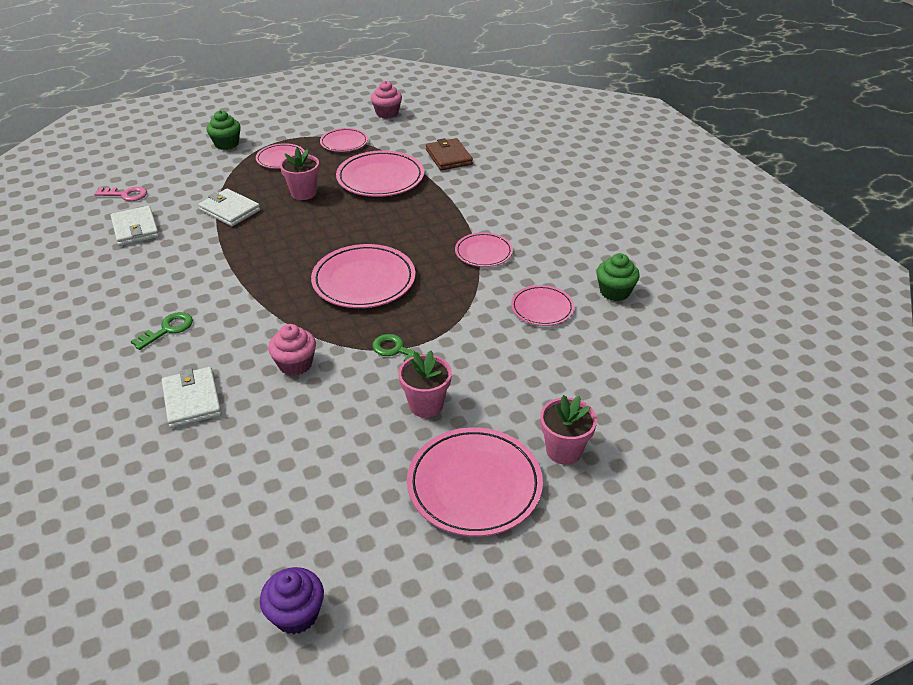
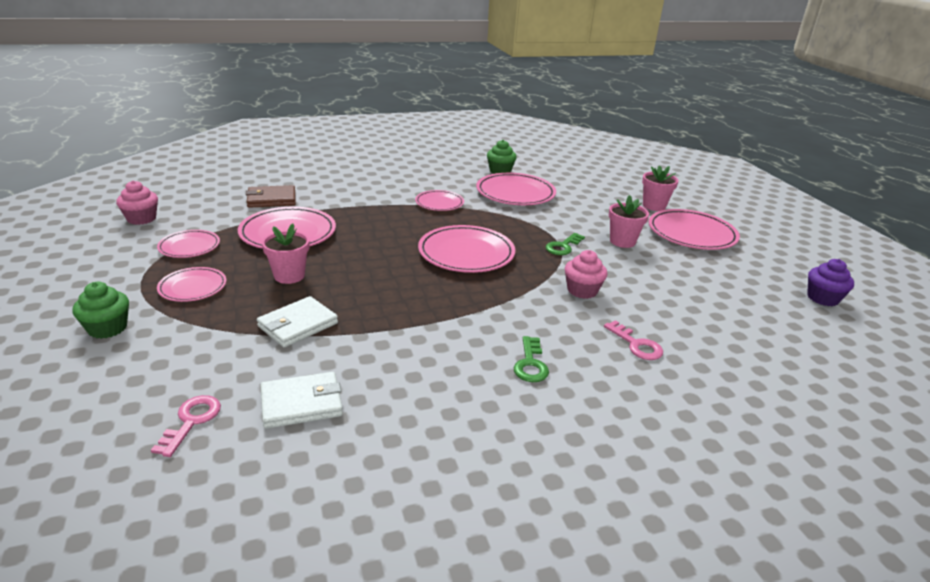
camera: 85 degrees left, 10 degrees down
green key [131,312,193,350] -> green key turned 135 degrees counterclockwise [513,336,549,382]
white wallet [162,367,222,428] -> pink key [604,320,663,360]
pink plate [511,285,574,326] -> pink plate [476,173,556,205], size x1.71

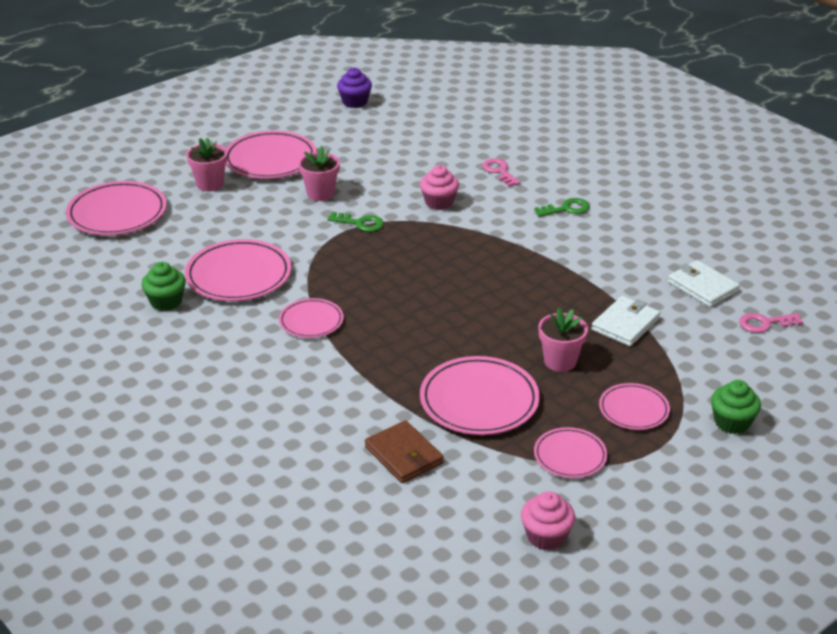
camera: 110 degrees left, 5 degrees up
white wallet [257,296,338,348] -> white wallet turned 75 degrees counterclockwise [591,296,660,346]
pink plate [418,225,515,273] -> pink plate moved to [66,181,167,235]
pink key [604,320,663,360] -> pink key turned 60 degrees counterclockwise [482,158,521,187]

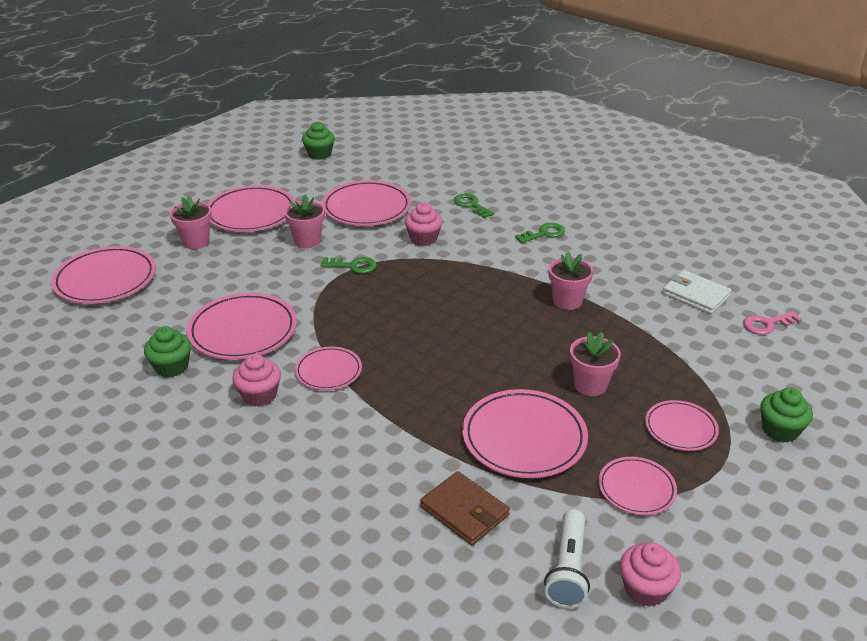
camera: 10 degrees left, 0 degrees up
purple cupcake [337,68,372,108] -> green cupcake [302,122,335,160]
pink key [482,158,521,187] -> green key [454,193,494,218]
white wallet [591,296,660,346] -> none
none -> pink cupcake [232,354,281,407]
none -> pink plate [322,180,411,226]
none -> white flashlight [544,509,590,608]
none -> pink flower pot [549,252,593,310]

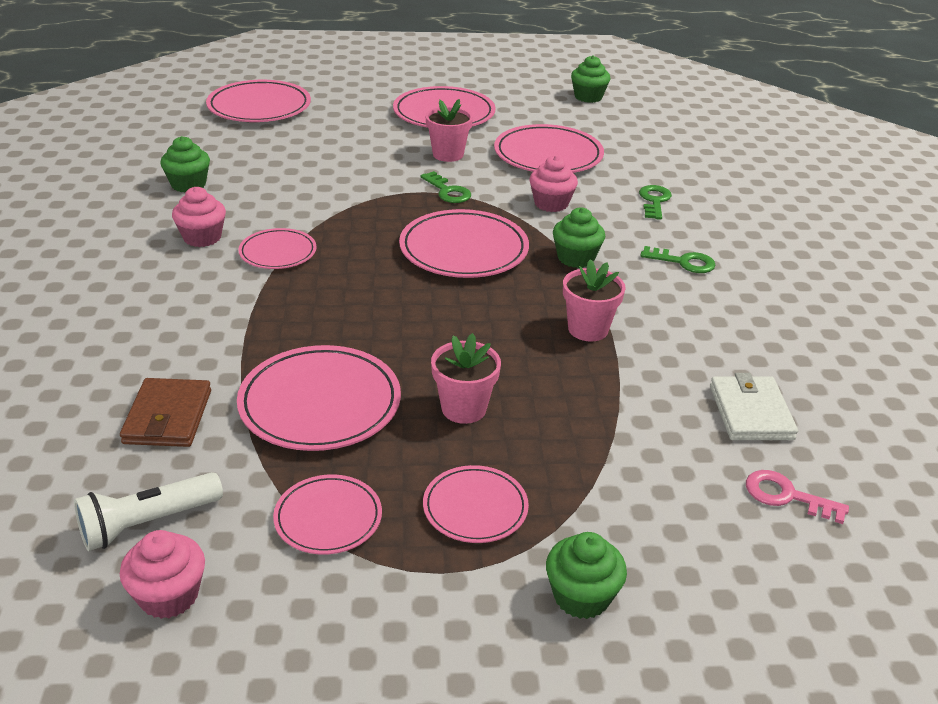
camera: 45 degrees right, 0 degrees up
pink flower pot [170,196,212,249] -> none
pink plate [187,293,297,360] -> pink plate moved to [399,209,529,278]
none -> green cupcake [553,208,605,268]

